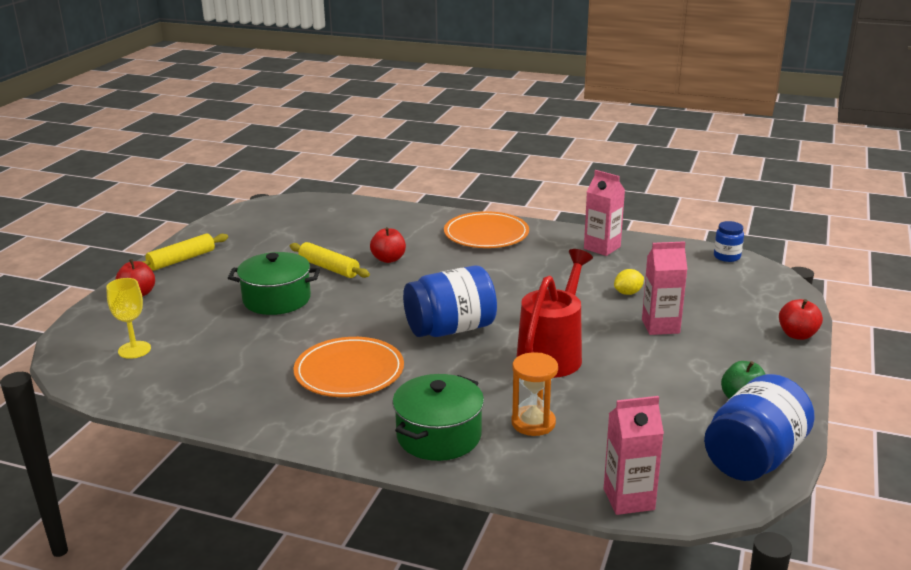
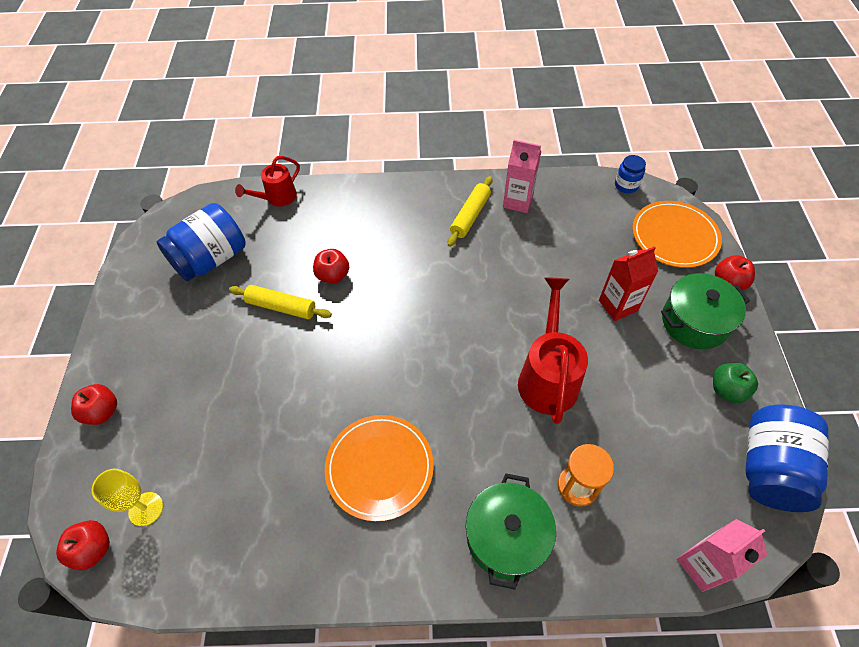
camera: 20 degrees left, 30 degrees up
yellow rolling pin [142,233,228,271] -> yellow rolling pin moved to [448,176,493,247]
green pot [228,252,320,315] -> green pot moved to [661,273,750,349]
blue jar [403,266,497,337] -> blue jar moved to [157,203,246,281]
orange plate [444,211,529,248] -> orange plate moved to [632,201,722,268]
yellow lemon [614,269,644,295] -> none
pink carton [642,241,687,335] -> red carton [599,246,658,321]
none -> red apple [56,520,110,570]
none -> red watering can [235,156,300,207]

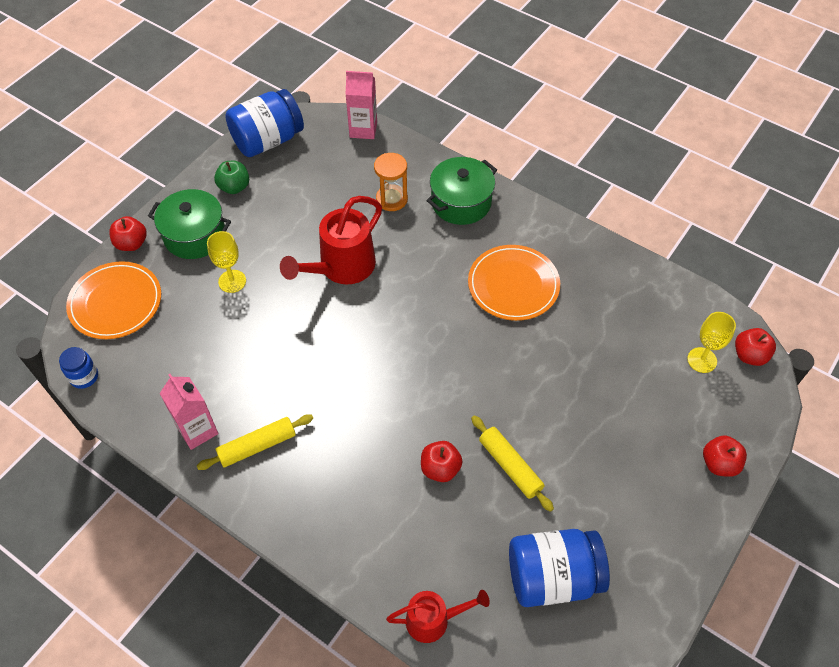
camera: 145 degrees left, 0 degrees up
red carton [599,246,658,321] -> yellow goblet [207,231,246,293]

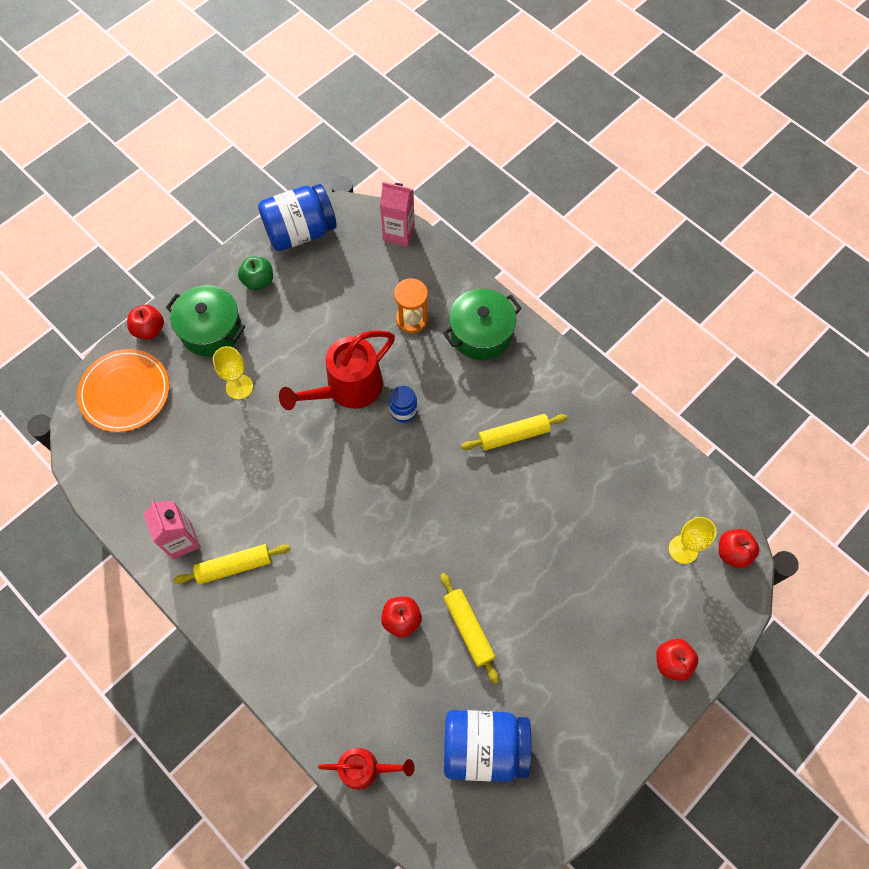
camera: 10 degrees right, 10 degrees up
blue jar [59,347,98,389] -> blue jar moved to [389,385,417,422]
orange plate [468,245,560,321] -> yellow rolling pin [461,414,568,451]

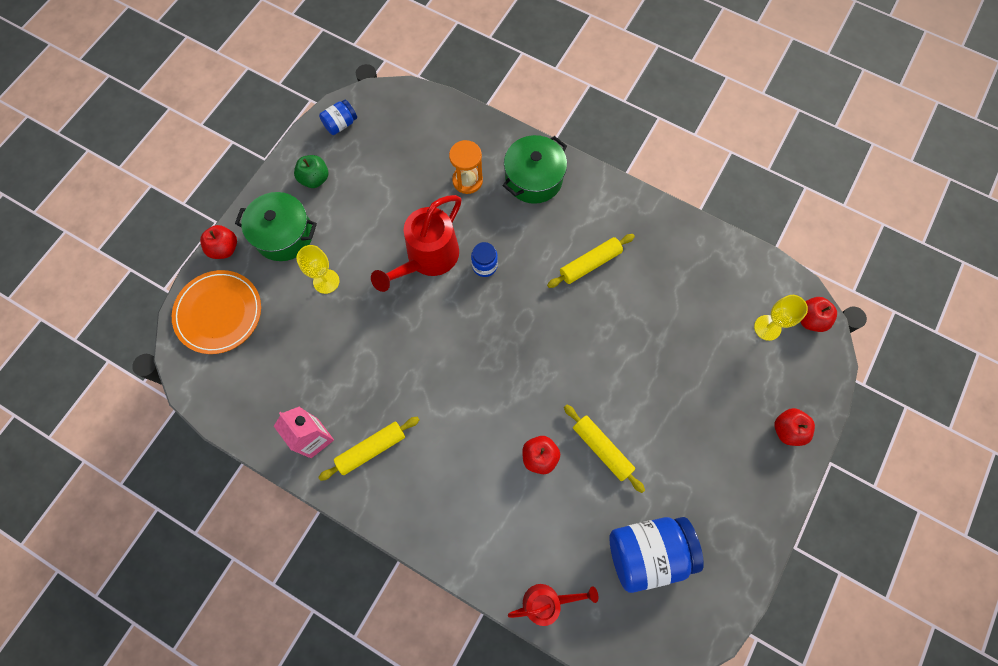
camera: 15 degrees left, 5 degrees up
blue jar [258,184,337,251] -> blue jar [319,100,357,135], size x0.49
pink carton [380,182,415,247] -> none

